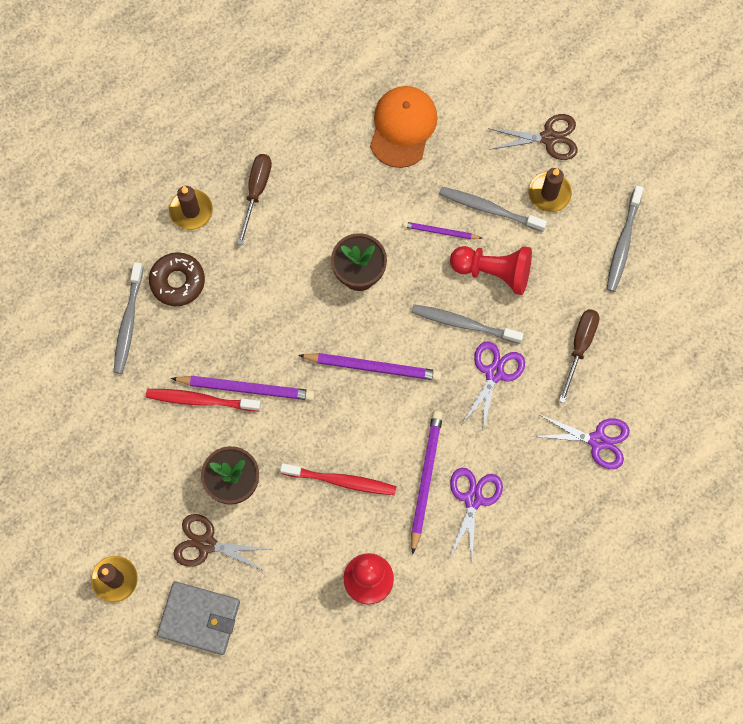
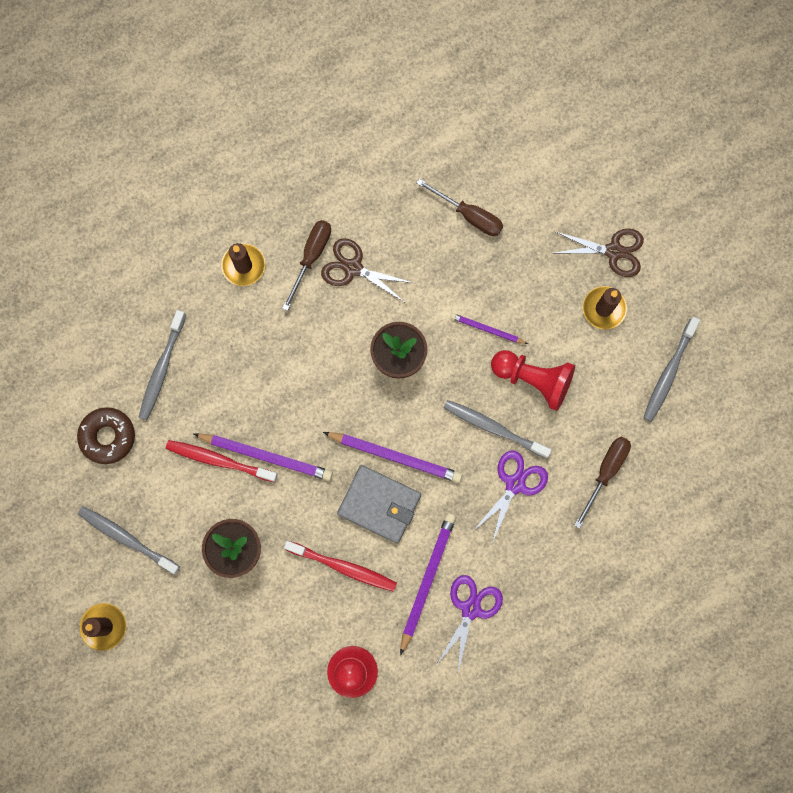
camera: 10 degrees right, 5 degrees up
brown donut [149,252,205,306] -> brown donut moved to [77,407,135,464]
grey wallet [157,581,240,655] -> grey wallet moved to [337,465,421,543]
brown scissors [173,514,269,572] -> brown scissors moved to [321,238,413,302]
orange cap [370,86,438,168] -> brown screwdriver [416,179,503,236]
grey toothbrush [439,187,547,232] -> grey toothbrush moved to [78,506,180,574]
purple scissors [533,414,630,469] -> none

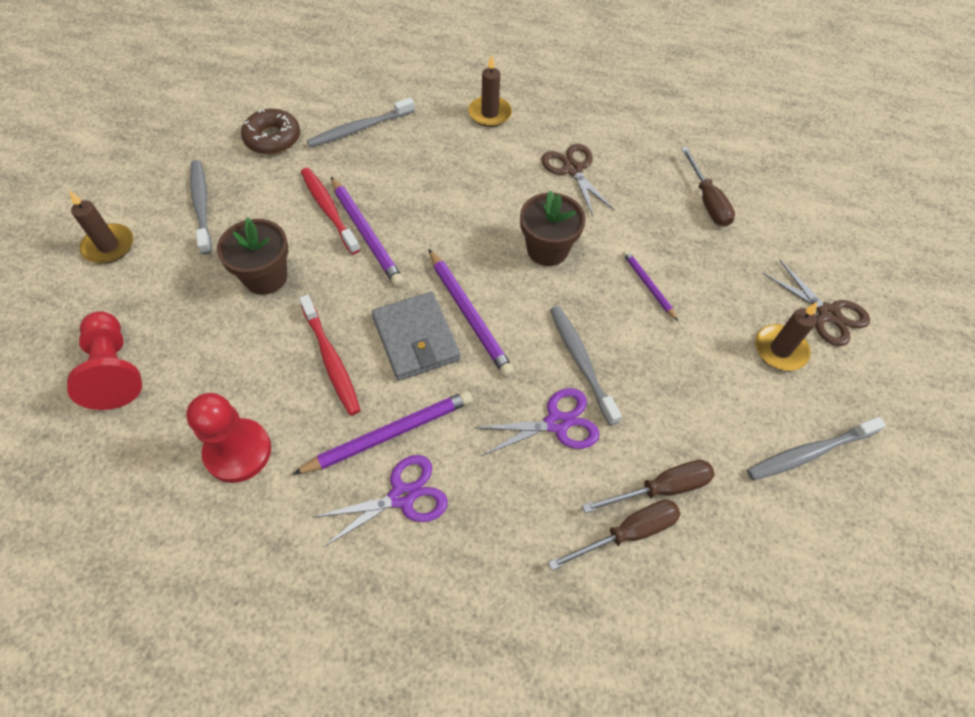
camera: 40 degrees right, 20 degrees down
brown screwdriver [282,220,331,311] -> brown screwdriver moved to [548,500,681,570]
red pawn [491,350,575,411] -> red pawn moved to [67,311,142,410]

